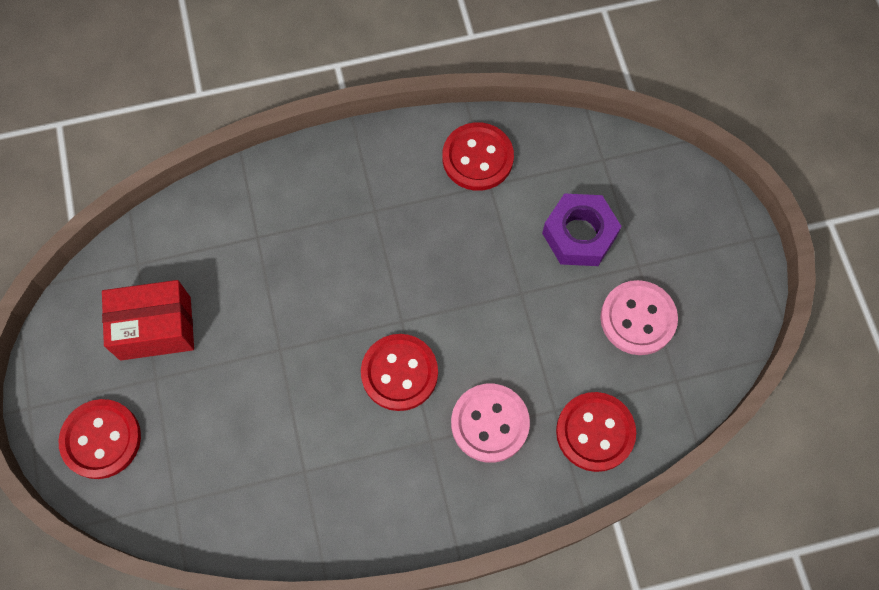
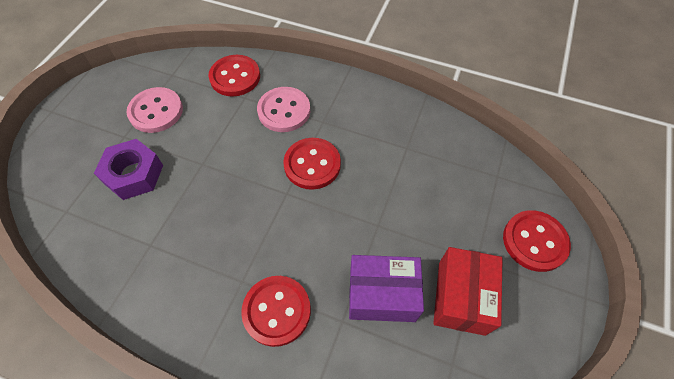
camera: 145 degrees left, 10 degrees down
red box [102,280,194,360] -> red box turned 75 degrees clockwise [433,247,503,336]
red button [442,122,514,191] -> red button moved to [241,276,311,347]
none -> purple box [349,255,424,322]

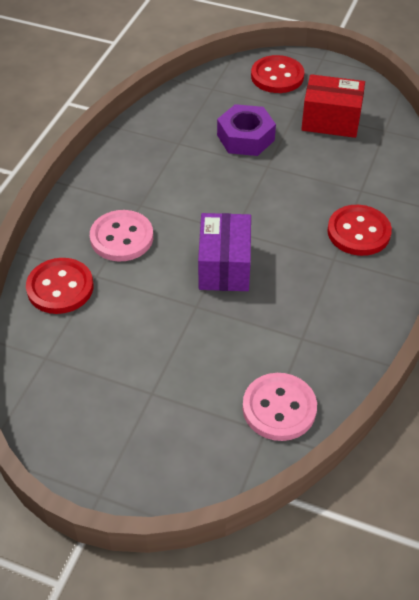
camera: 90 degrees left, 10 degrees down
purple nut [94,139,163,200] -> purple nut moved to [217,104,276,156]
pink button [126,87,183,133] -> pink button moved to [243,373,317,441]
red button [283,138,341,190] -> none
purple box [349,255,424,322] -> purple box moved to [198,213,251,291]

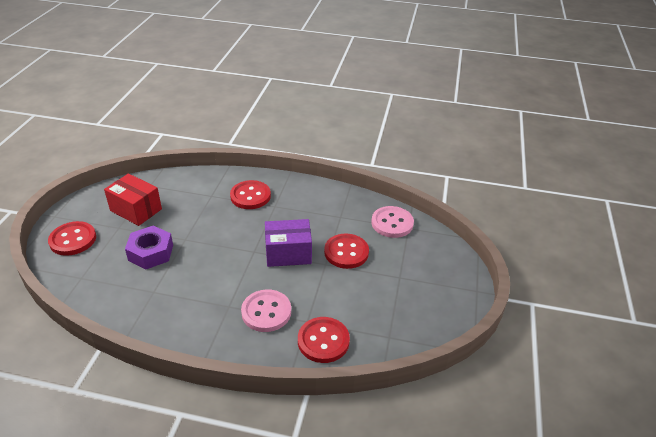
camera: 100 degrees left, 10 degrees down
red box [301,74,365,138] -> red box turned 60 degrees counterclockwise [104,173,162,226]
none -> red button [324,234,369,269]

